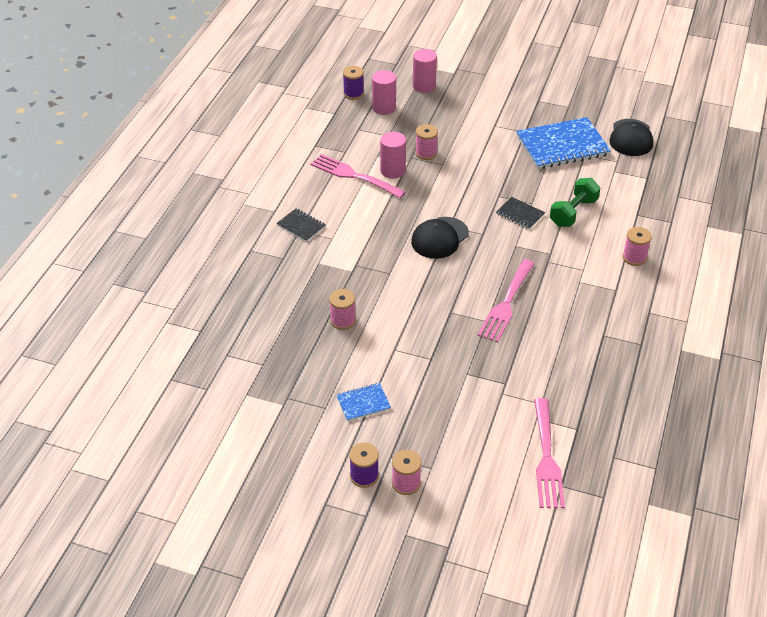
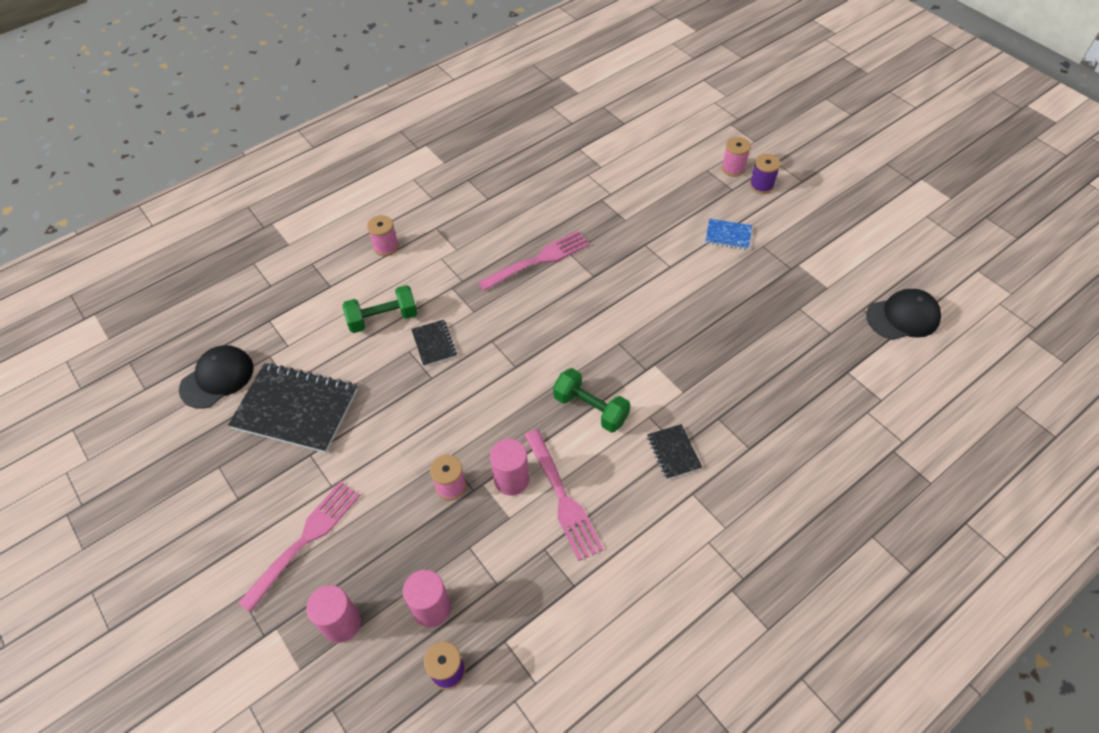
camera: 145 degrees left, 10 degrees up
pink spool [329,289,356,330] -> none
black cap [411,217,469,259] -> black cap moved to [866,289,941,340]
blue notebook [516,117,611,169] -> black notebook [228,363,358,453]
pink fork [534,398,565,508] -> pink fork moved to [238,481,361,612]
none -> green dumbbell [553,368,630,433]

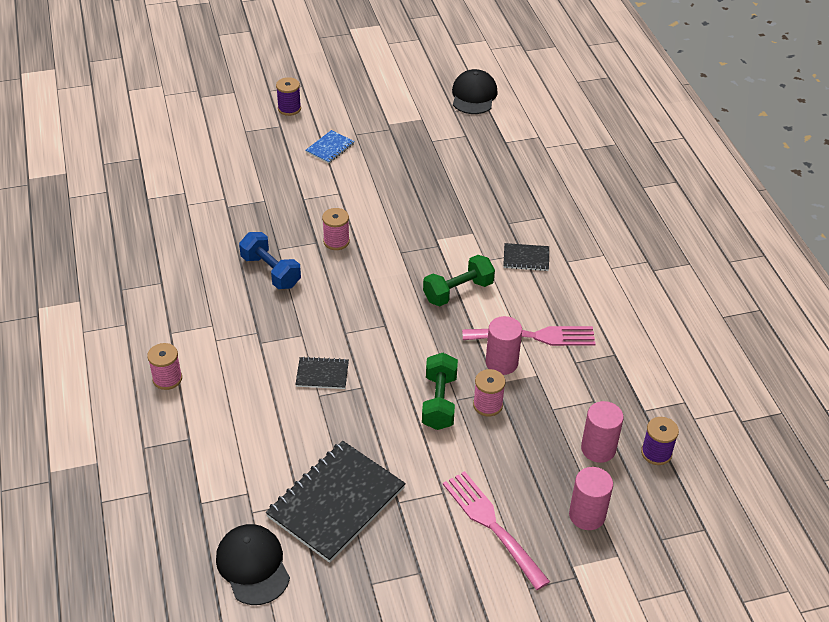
camera: 70 degrees left, 10 degrees down
green dumbbell [342,285,418,333] -> green dumbbell moved to [422,353,458,430]
pink fork [478,231,590,291] -> blue dumbbell [239,232,301,289]
pink spool [722,137,751,177] -> pink spool moved to [322,208,350,250]

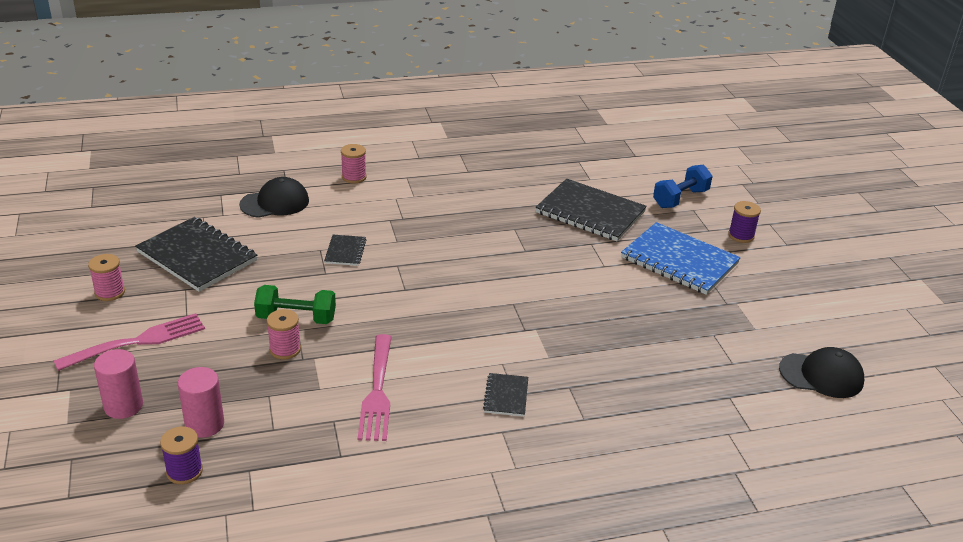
camera: 90 degrees right, 10 degrees down
black cap [216,524,290,605] -> black cap moved to [239,177,309,218]
blue dumbbell [239,232,301,289] -> blue dumbbell moved to [653,165,713,208]
blue notebook [305,130,355,164] -> blue notebook [621,222,741,295], size x2.11
pink spool [322,208,350,250] -> pink spool moved to [88,254,125,301]
green dumbbell [423,255,495,306] -> none
pink cylinder [486,316,522,375] -> none
none -> black notebook [535,179,647,241]

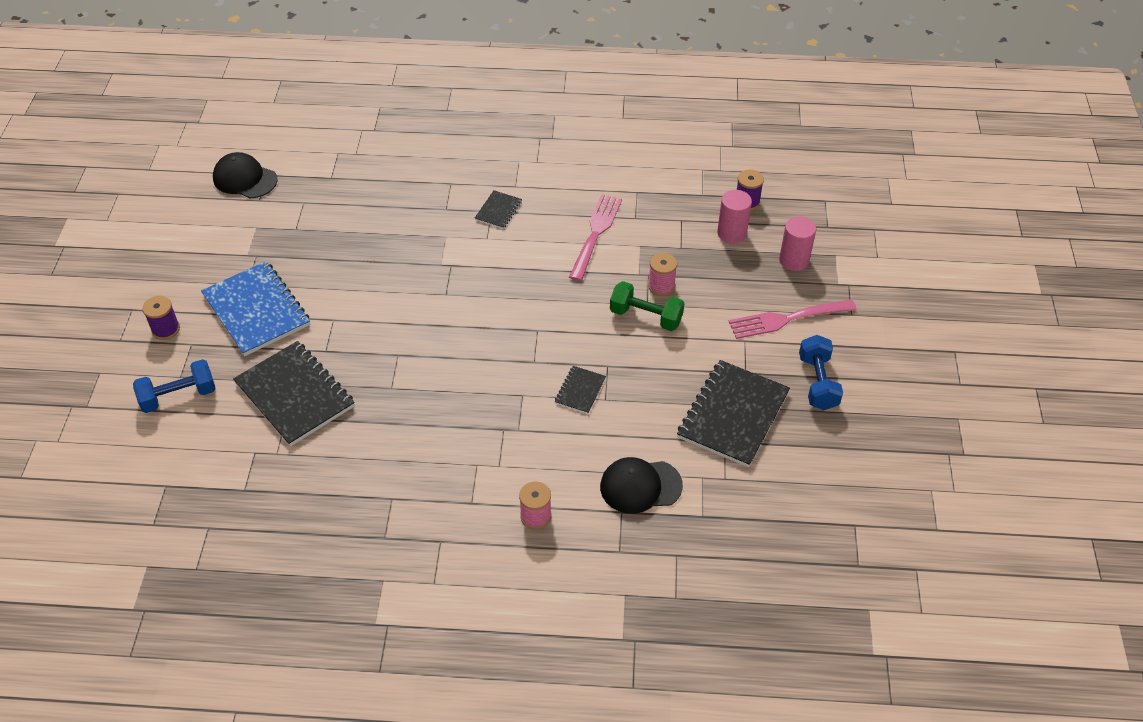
camera: 160 degrees left, 15 degrees up
pink spool [88,254,125,301] -> blue dumbbell [799,335,843,410]
black notebook [135,217,257,292] -> black notebook turned 60 degrees clockwise [677,360,790,467]

